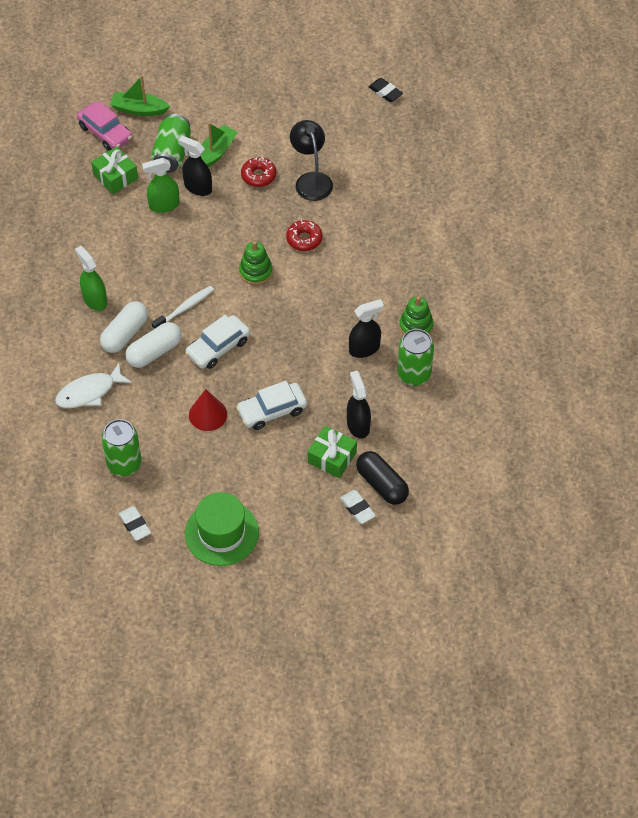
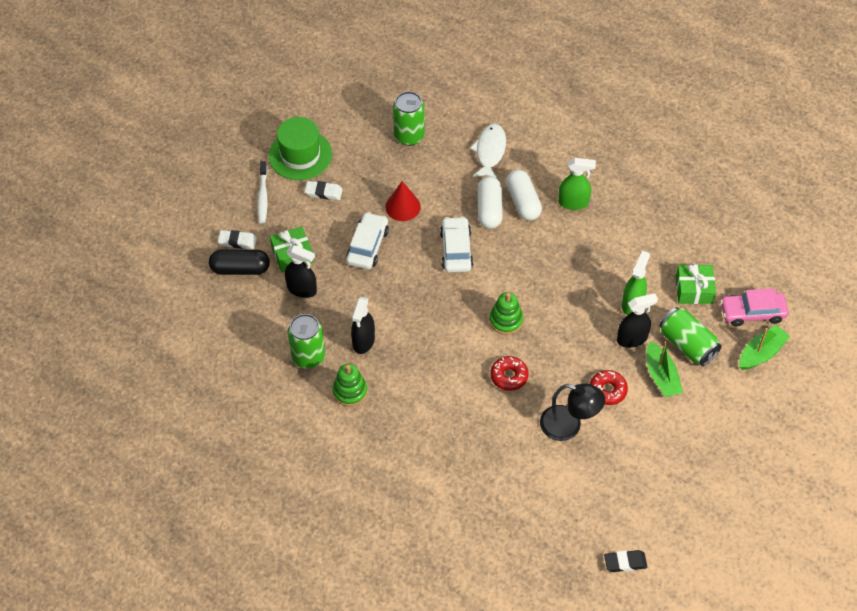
camera: 130 degrees right, 0 degrees up
white eraser [118,506,151,541] -> white eraser moved to [305,181,343,200]
white toothbrush [152,286,214,329] -> white toothbrush moved to [258,161,268,224]

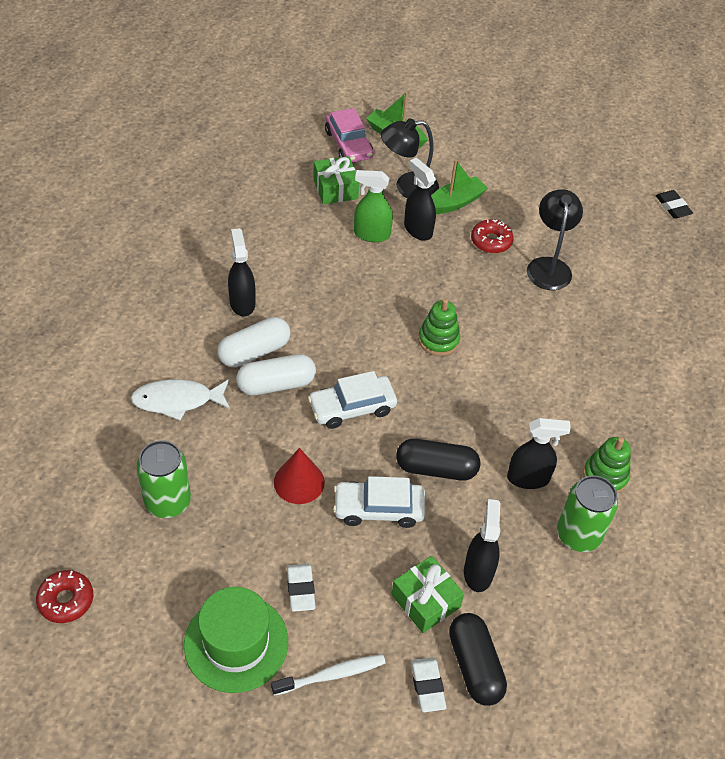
camera: 110 degrees left, 5 degrees down
red donut [490,356,528,391] -> red donut moved to [36,570,93,623]
green spray bottle [558,158,596,210] -> black spray bottle [228,228,256,316]
green can [659,307,722,366] -> black lamp [381,119,439,198]
none -> black capsule [396,439,480,480]

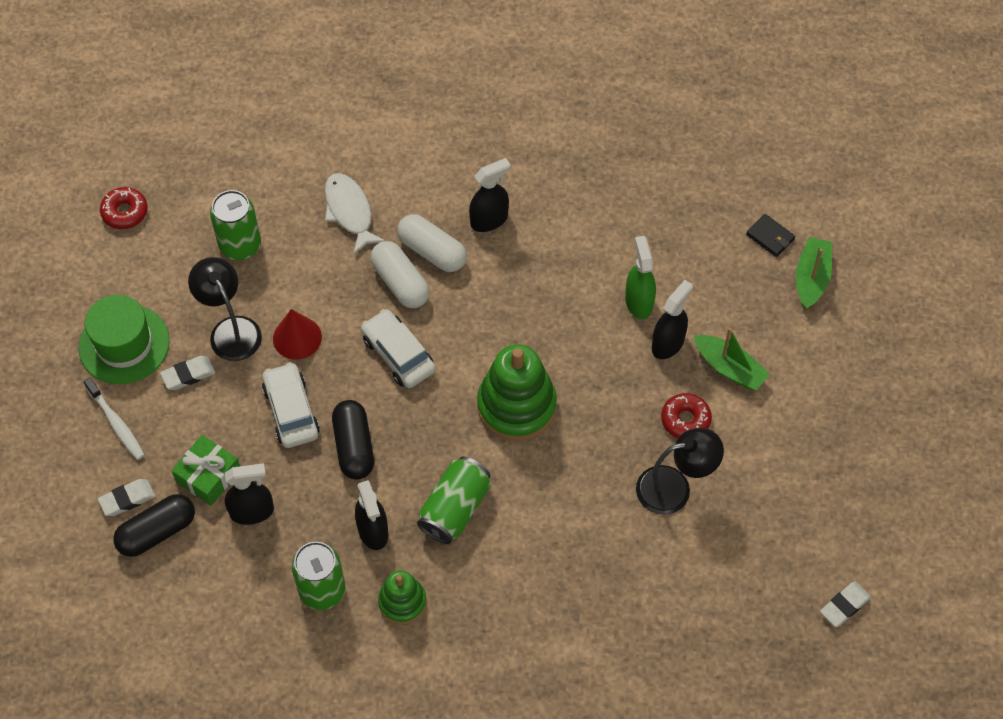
camera: 75 degrees right, 10 degrees up
green gift [313,156,359,204] -> none
pink car [325,108,373,163] -> black wallet [746,214,795,257]
black lamp [381,119,439,198] -> black lamp moved to [188,257,262,361]
green stacking toy [418,298,460,356] -> green stacking toy [477,344,557,441], size x1.75
black eraser [655,190,693,219] -> white eraser [820,581,871,627]
none -> green can [417,456,491,544]

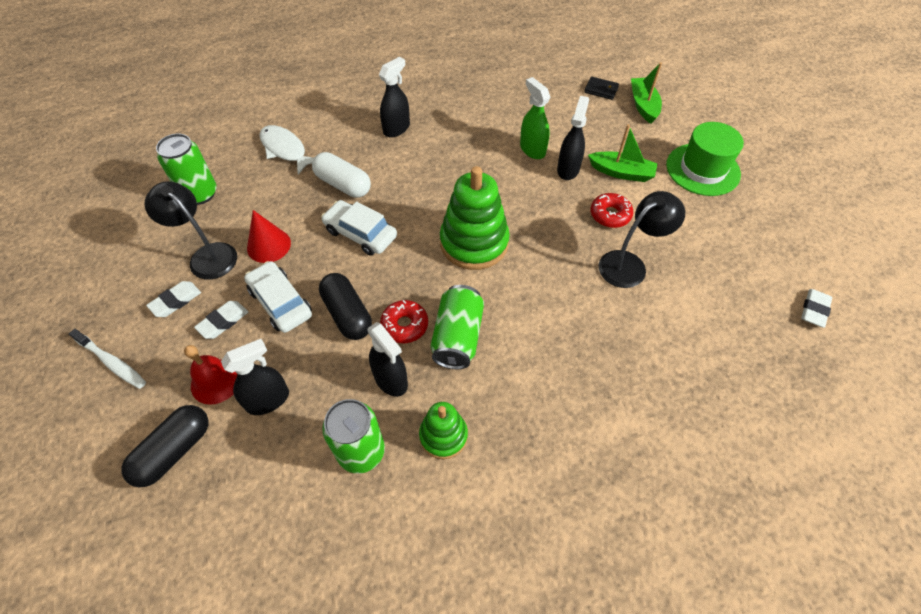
camera: 20 degrees left, 5 degrees down
green hat [79,295,169,384] -> green hat moved to [666,122,744,196]
white eraser [98,479,155,516] -> white eraser moved to [194,301,248,339]
red donut [100,187,148,229] -> red donut moved to [380,300,428,343]
green gift [171,435,240,506] -> red bell [184,345,237,405]
white capsule [397,214,467,272] -> none

